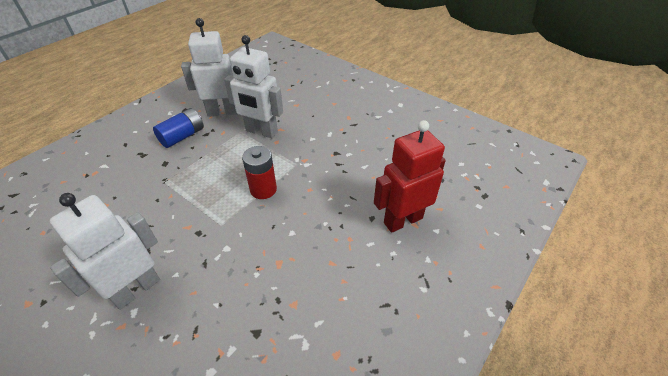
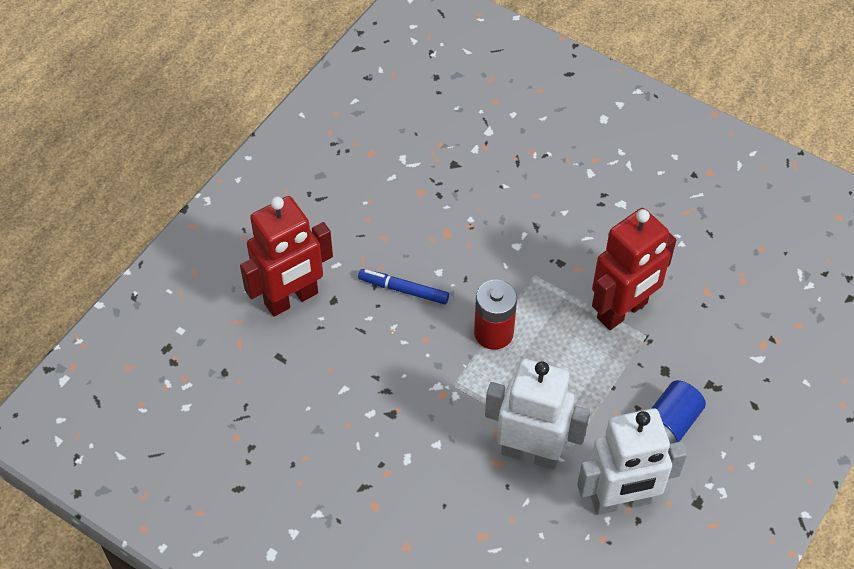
camera: 175 degrees right, 10 degrees up
white robot [50,193,160,310] -> none
none -> blue marker [358,269,449,304]
none -> red robot [592,208,676,330]

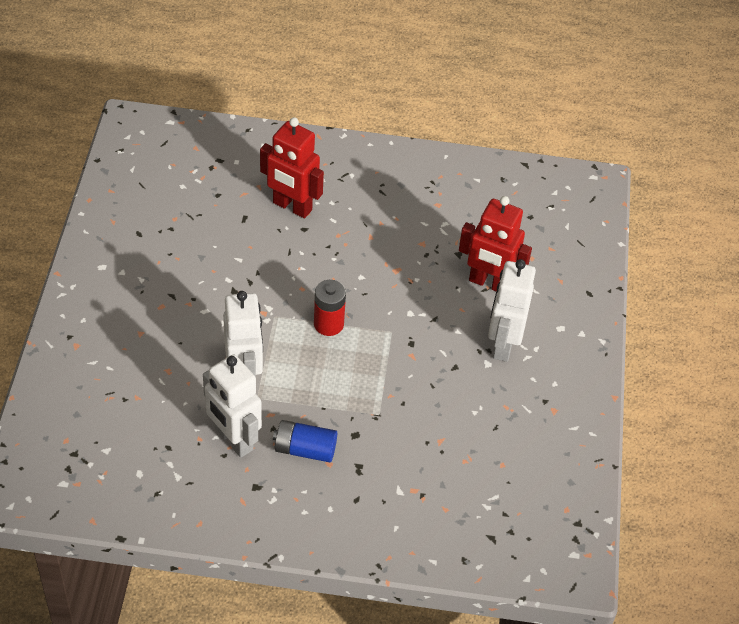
camera: 60 degrees right, 5 degrees down
blue marker [358,269,449,304] -> none
red robot [592,208,676,330] -> red robot moved to [459,196,532,291]
none -> white robot [488,259,536,362]

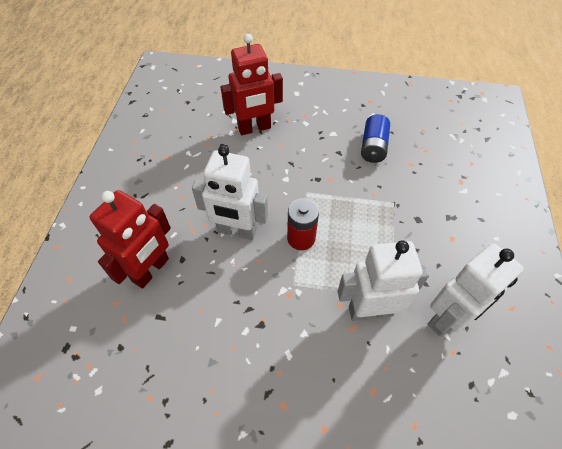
camera: 85 degrees left, 5 degrees up
blue battery [273,420,337,462] -> blue battery moved to [361,114,390,163]
red robot [459,196,532,291] -> red robot turned 45 degrees clockwise [221,34,283,135]
white robot [488,259,536,362] -> white robot moved to [192,145,268,240]

